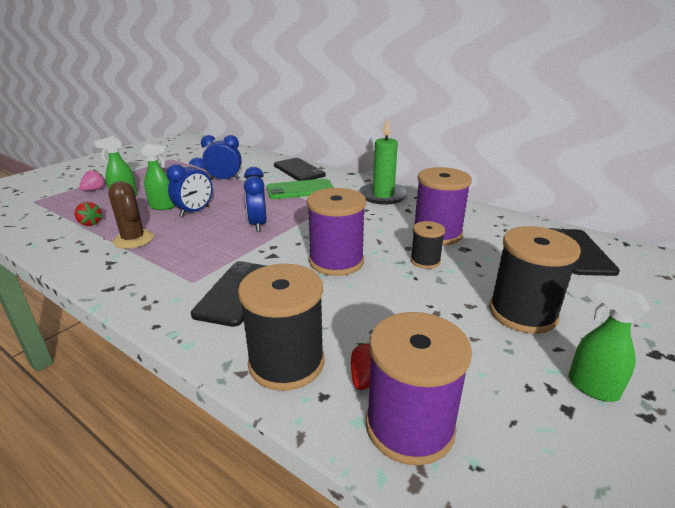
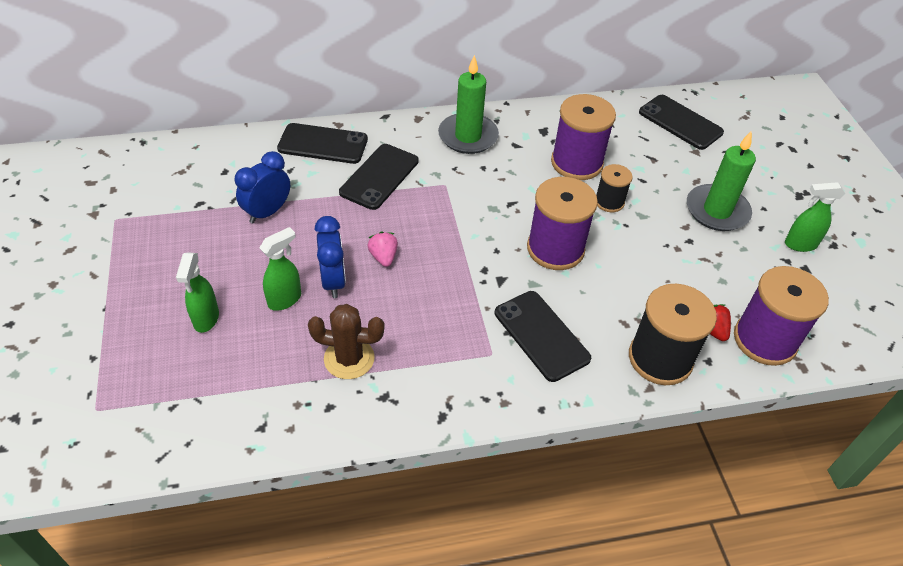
camera: 50 degrees left, 20 degrees up
red strawberry [74,202,103,226] -> none
pink strawberry [79,169,106,191] -> pink strawberry moved to [368,231,398,267]
blue clock [244,167,267,232] -> none
green phone [267,179,334,199] -> black phone [339,144,419,210]
black spool [489,226,581,334] -> green candle [687,131,756,231]

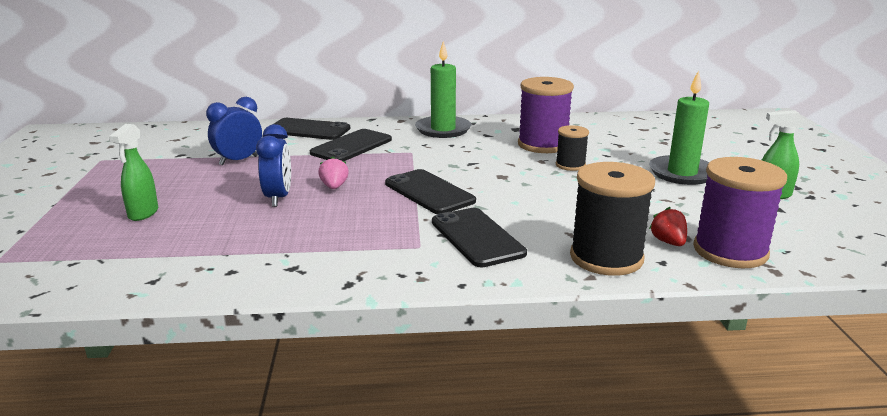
camera: 10 degrees right, 25 degrees down
green spray bottle [259,227,301,311] -> none
brown cactus [308,304,384,379] -> none
purple spool [527,177,598,270] -> none
black phone [639,95,724,150] -> black phone moved to [385,169,476,214]

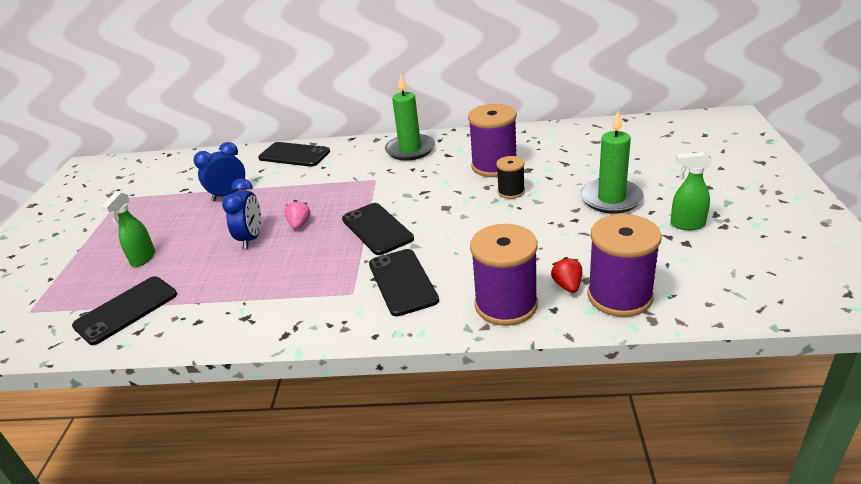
camera: 10 degrees right, 10 degrees up
black phone [310,129,392,161] -> black phone moved to [72,276,177,345]
black spool [570,162,655,276] -> purple spool [470,224,538,326]

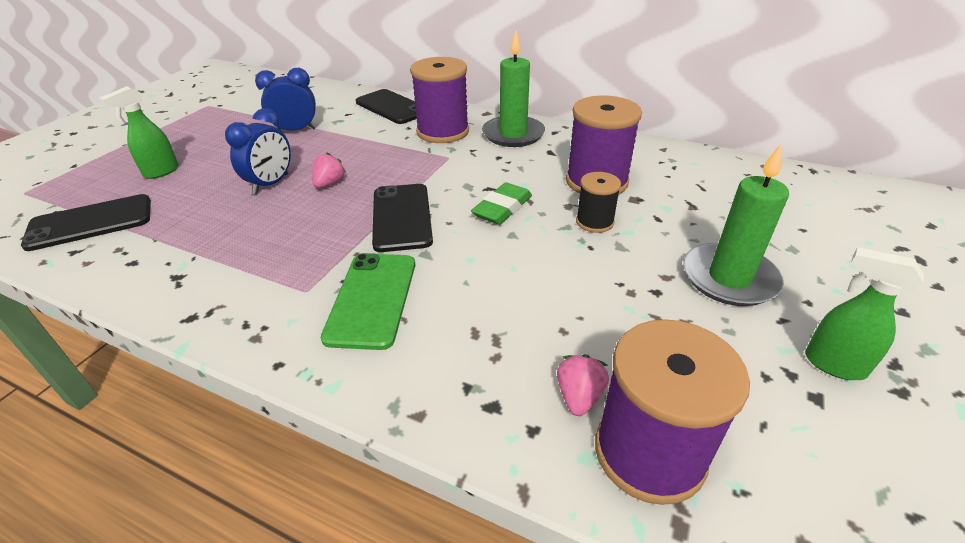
camera: 20 degrees right, 5 degrees up
black phone [369,249,439,316] -> green phone [321,253,415,350]
purple spool [470,224,538,326] -> purple spool moved to [410,57,469,143]
red strawberry [551,257,582,293] -> pink strawberry [557,354,609,416]
none -> green eraser [471,182,532,225]

